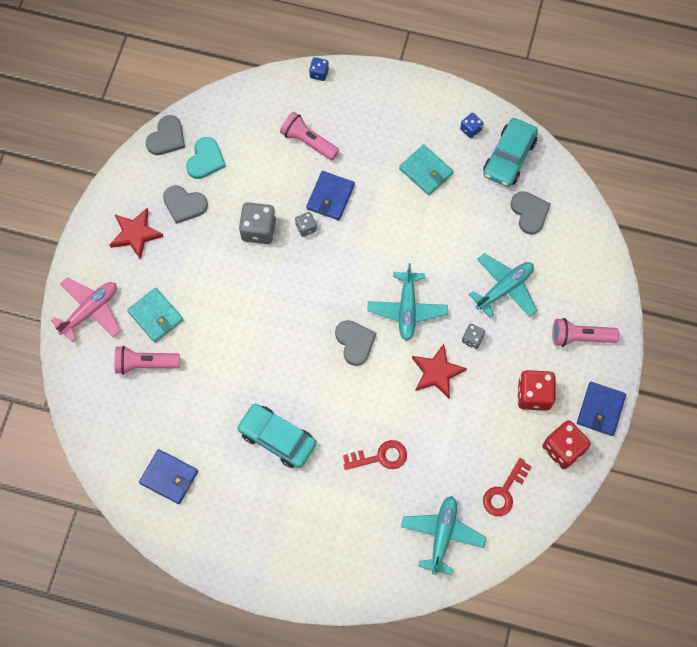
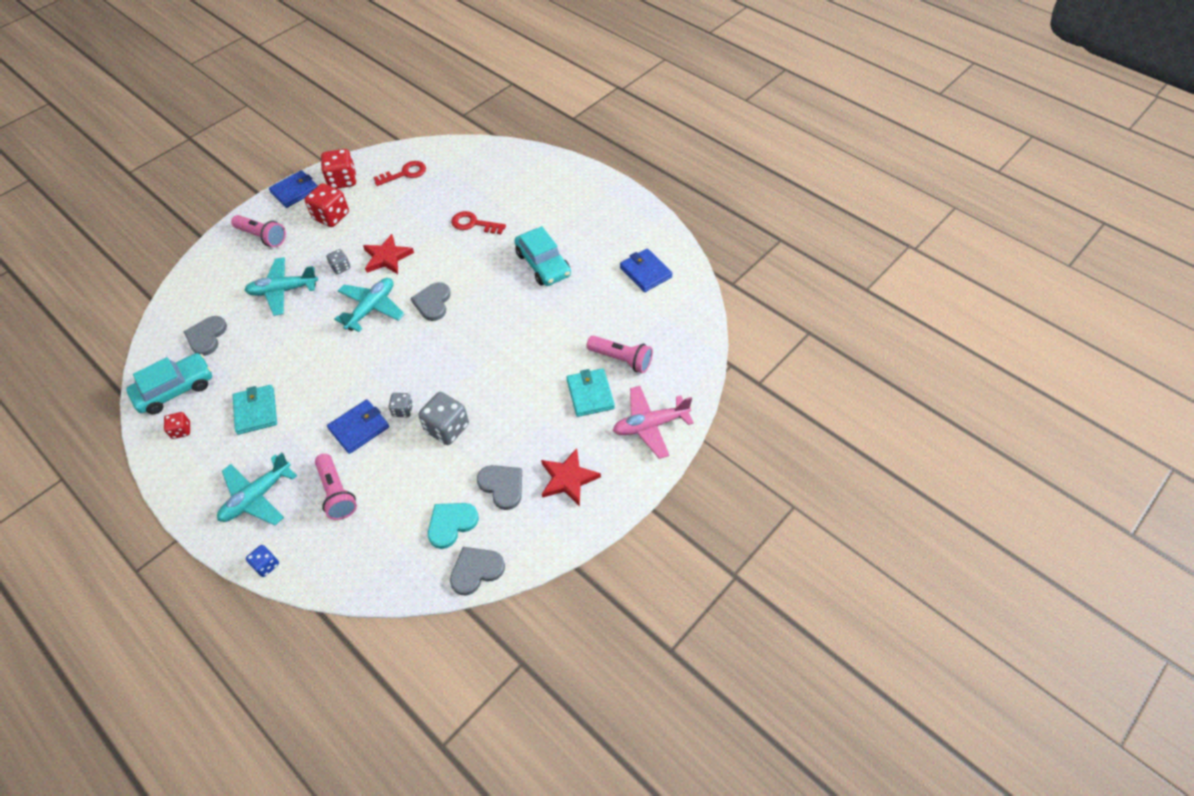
camera: 150 degrees left, 15 degrees down
turquoise plane [401,496,486,575] -> turquoise plane moved to [217,453,297,526]
blue dice [460,113,483,138] -> red dice [164,412,190,439]

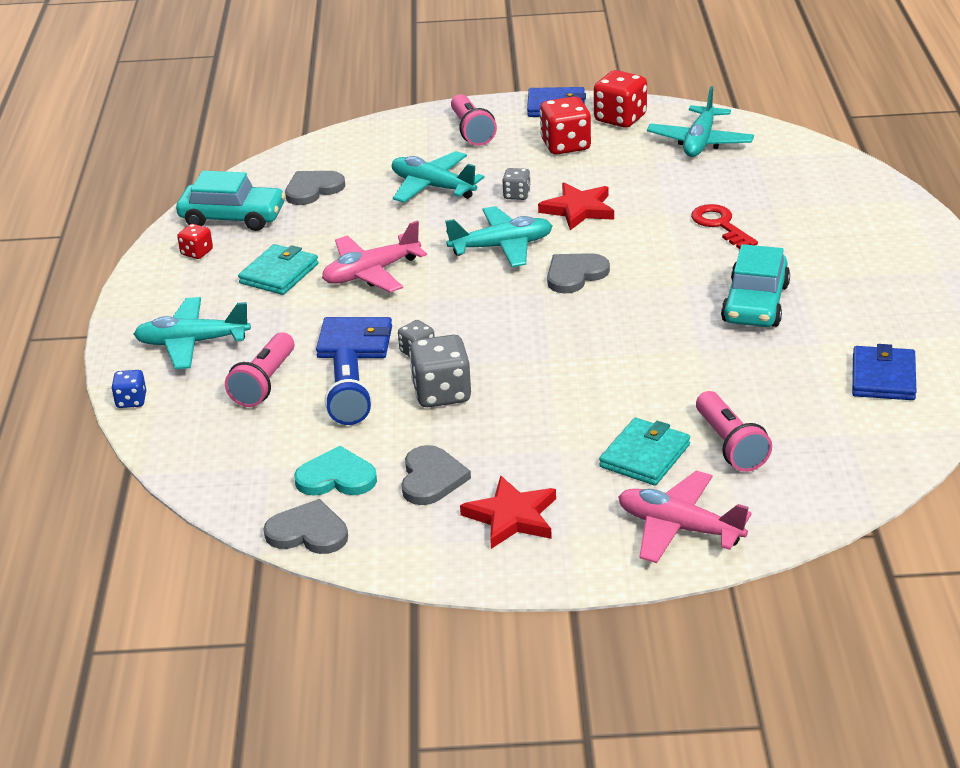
camera: 45 degrees right, 20 degrees down
red key [373,161,426,186] -> turquoise plane [647,86,754,157]
none -> pink plane [322,221,427,293]
none -> blue flashlight [325,348,372,425]

